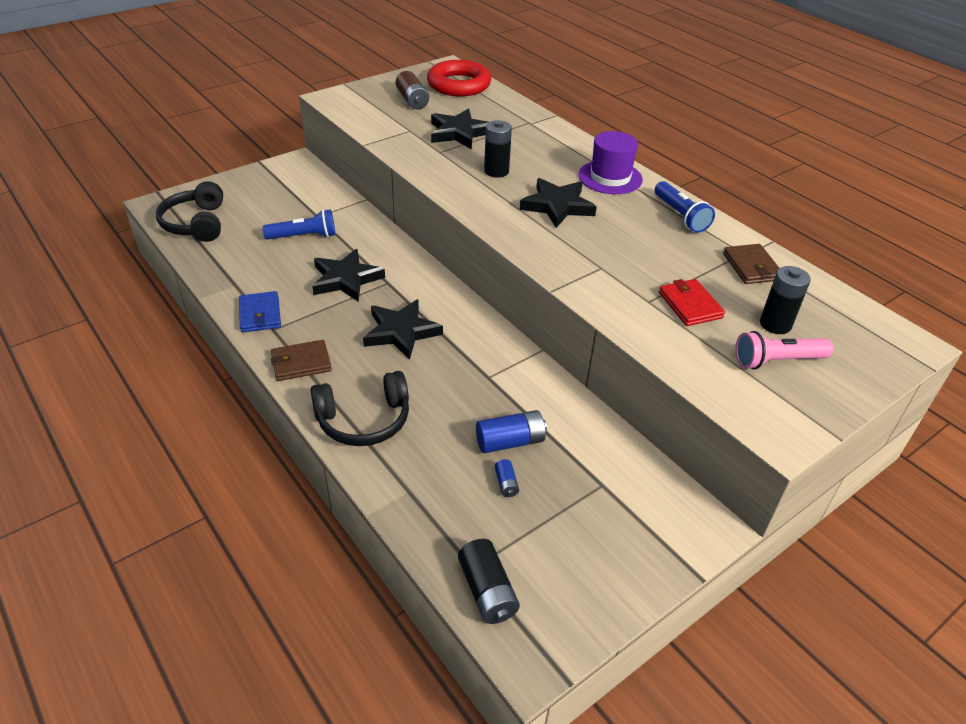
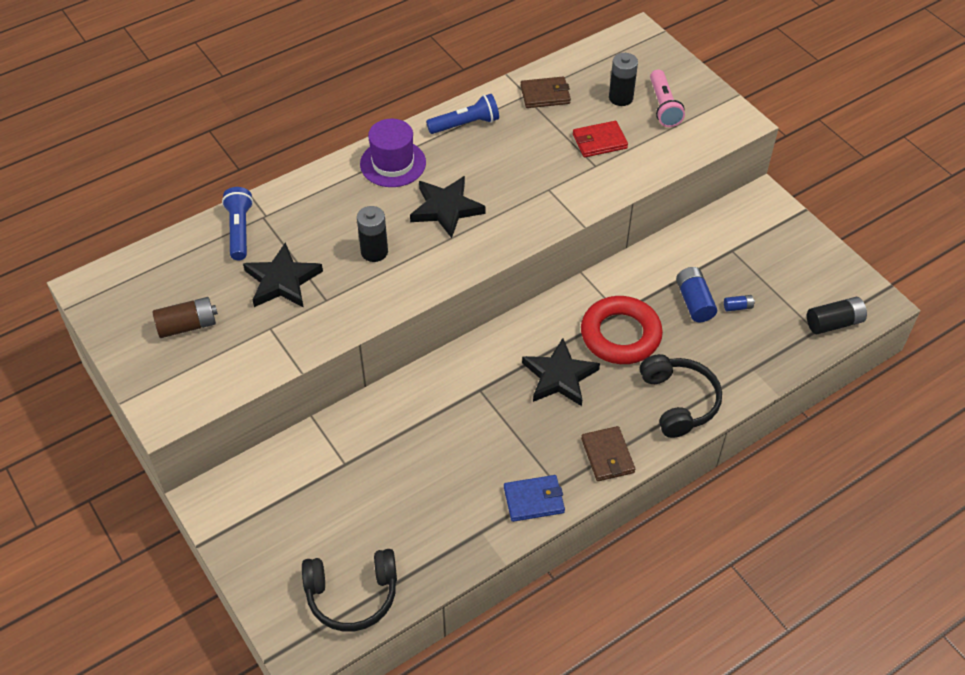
camera: 85 degrees left, 10 degrees up
blue flashlight [263,209,335,240] -> blue flashlight moved to [222,187,253,260]
black star [312,249,385,302] -> none
red ring [427,60,491,96] -> red ring moved to [581,296,663,364]

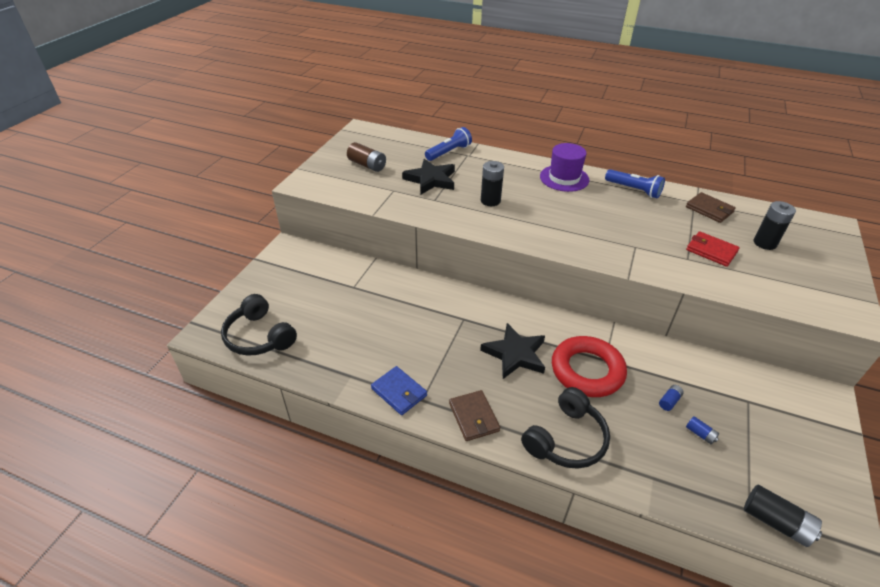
camera: 55 degrees right, 10 degrees down
black star [410,176,485,238] -> none
brown wallet [581,426,635,481] -> brown wallet turned 60 degrees counterclockwise [449,390,500,441]
pink flashlight [650,69,685,127] -> none
blue battery [676,267,717,322] -> blue battery [659,385,684,411], size x0.52

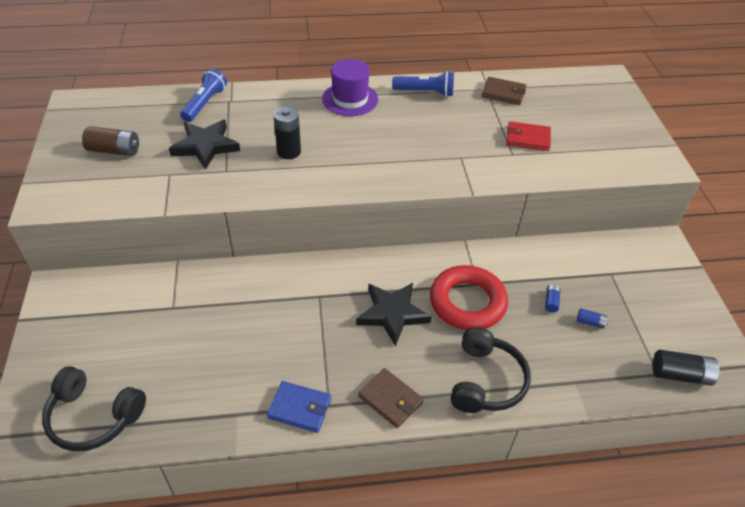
camera: 30 degrees left, 5 degrees up
black battery [753,201,796,250] -> none

